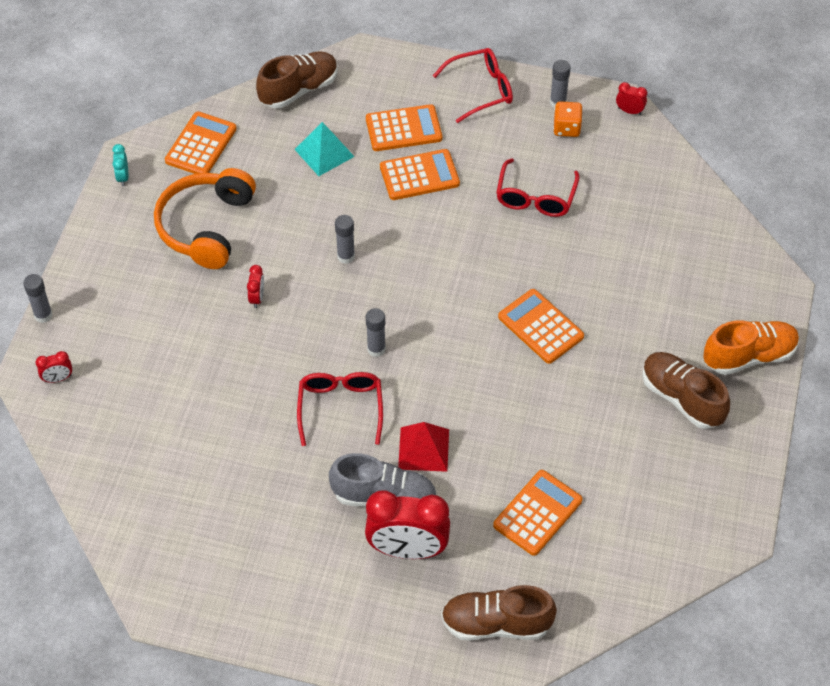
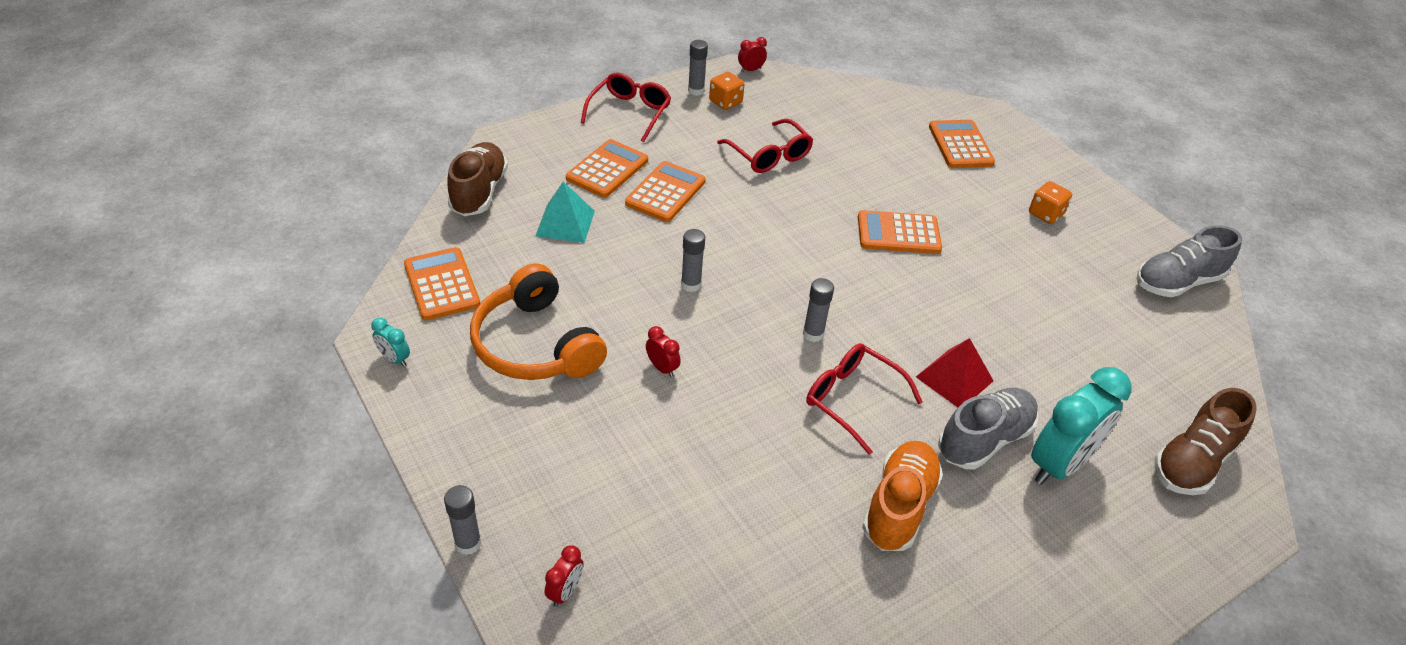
camera: 50 degrees left, 10 degrees down
red clock [365,490,450,559] -> turquoise clock [1031,367,1132,485]
orange calculator [493,470,582,556] -> orange calculator moved to [929,120,995,168]
brown shoe [642,352,730,429] -> orange dice [1029,181,1072,224]
orange shoe [703,320,799,375] -> orange shoe moved to [862,441,943,551]
none -> grey shoe [1137,225,1242,297]

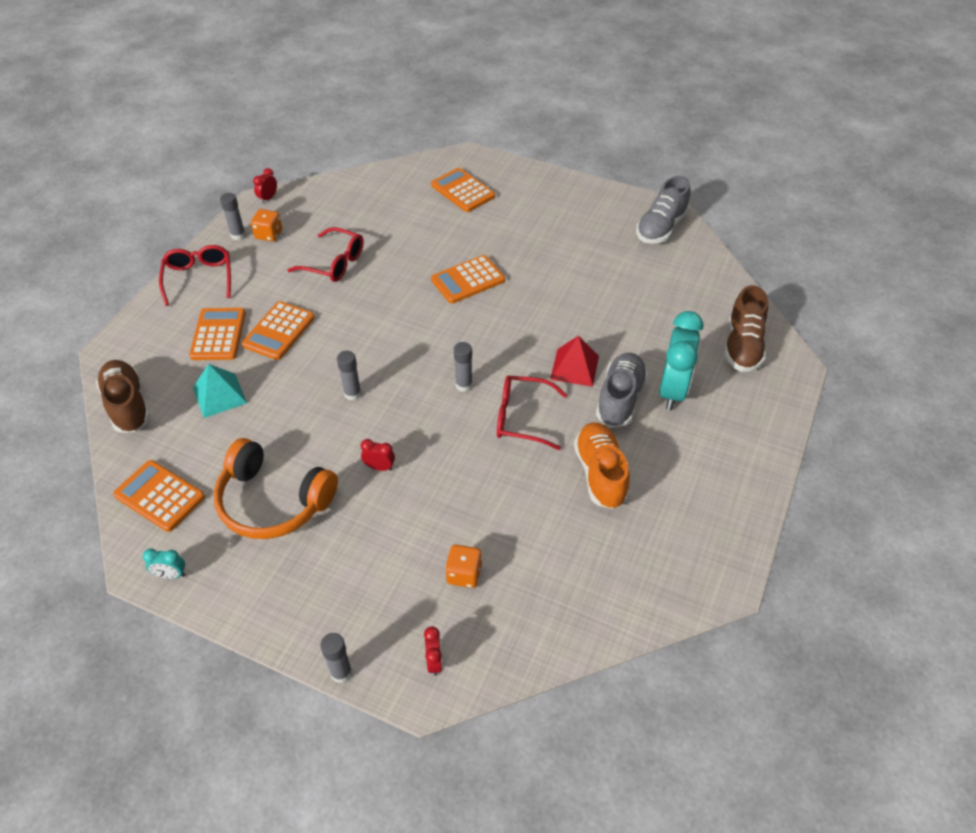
camera: 30 degrees left, 5 degrees up
orange calculator [625,161,706,222] -> orange calculator turned 150 degrees counterclockwise [242,301,315,360]
orange dice [1029,181,1072,224] -> orange dice moved to [445,545,482,588]

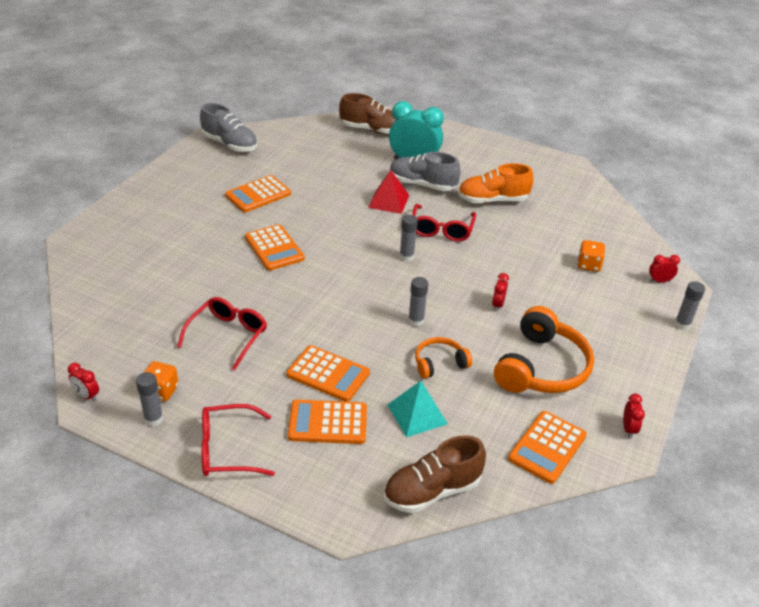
camera: 90 degrees left, 10 degrees down
turquoise clock [142,549,185,579] -> red clock [623,394,645,438]
orange calculator [431,168,495,212] -> orange calculator moved to [225,175,291,212]
none -> orange headphones [415,337,472,379]

